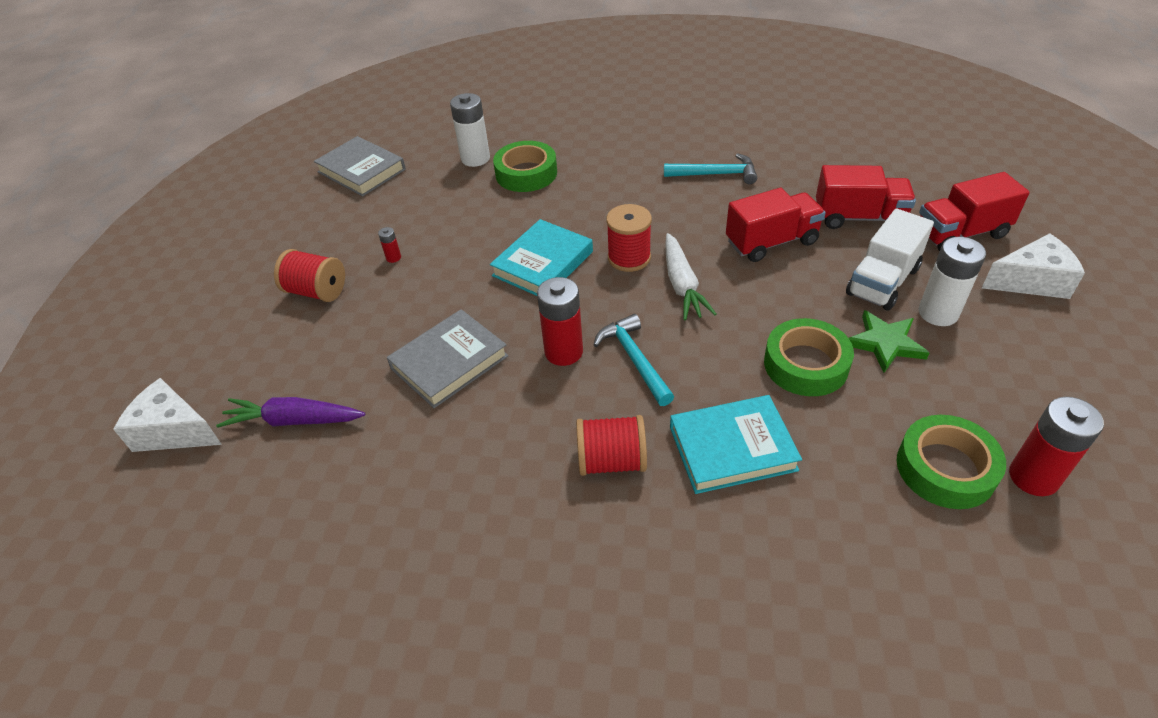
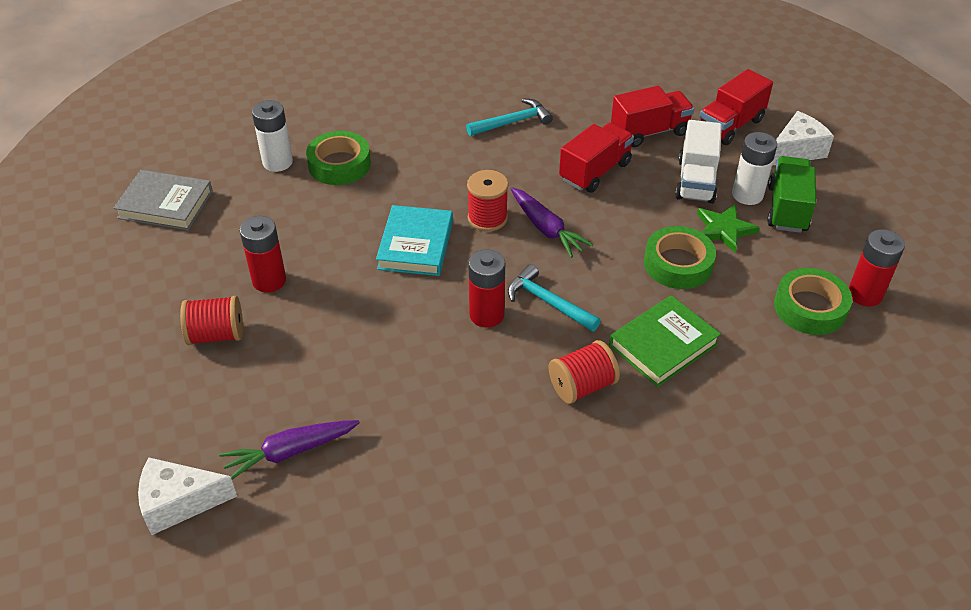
camera: 30 degrees left, 0 degrees up
red battery [378,227,401,263] -> red battery [240,216,286,292], size x2.21
grey book [387,309,508,408] -> none
white carrot [665,233,716,321] -> purple carrot [510,187,593,258]
turquoise book [670,395,802,494] -> green book [609,295,721,387]
none -> green truck [767,156,816,233]

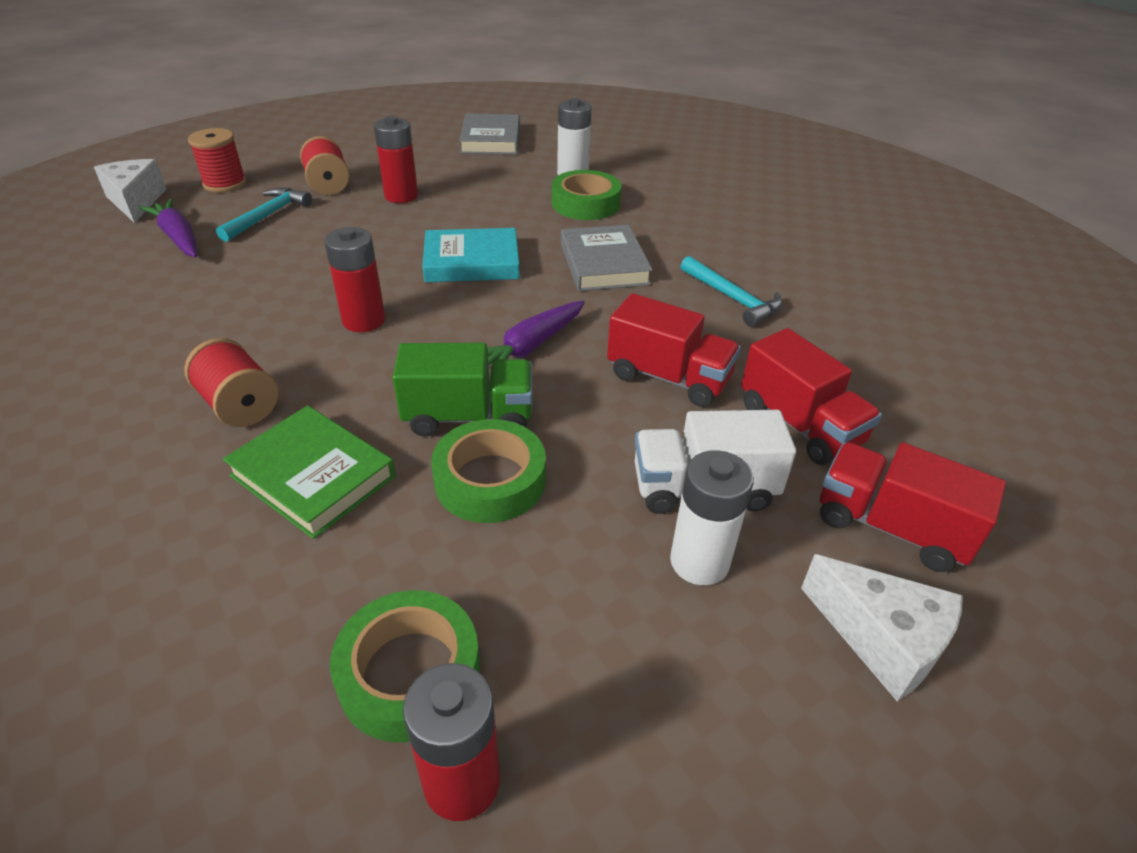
camera: 75 degrees right, 5 degrees down
red spool [467,170,508,232] -> red spool moved to [188,128,246,192]
turquoise hammer [508,264,601,332] -> turquoise hammer moved to [216,187,312,242]
green star [697,204,760,252] -> none
green truck [767,156,816,233] -> green truck moved to [392,343,532,437]
none -> grey book [561,225,653,291]

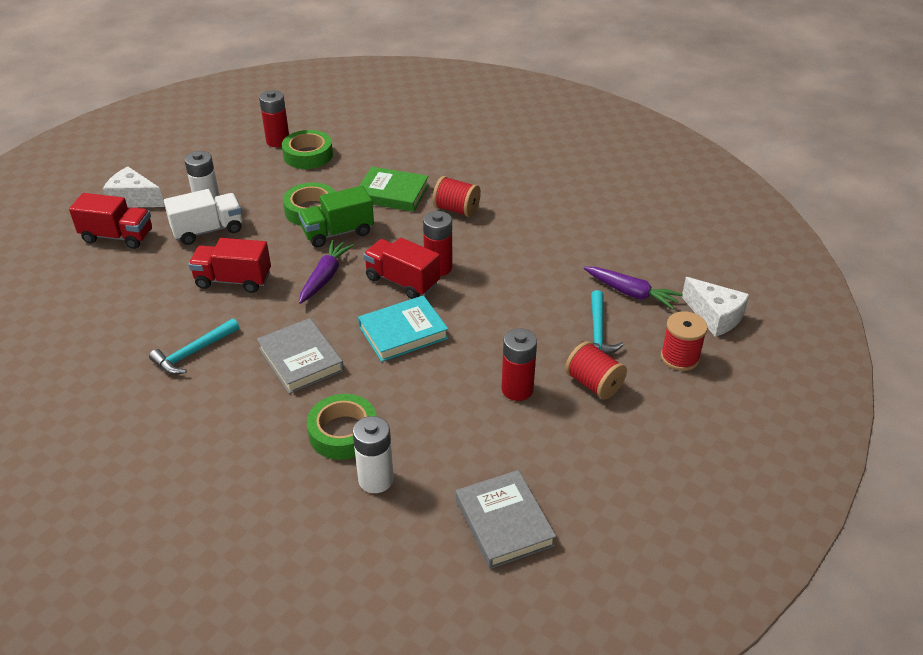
camera: 160 degrees right, 0 degrees up
turquoise hammer [681,256,783,327] -> turquoise hammer turned 75 degrees counterclockwise [149,318,239,375]
red truck [741,328,882,465] -> red truck moved to [363,238,440,299]

